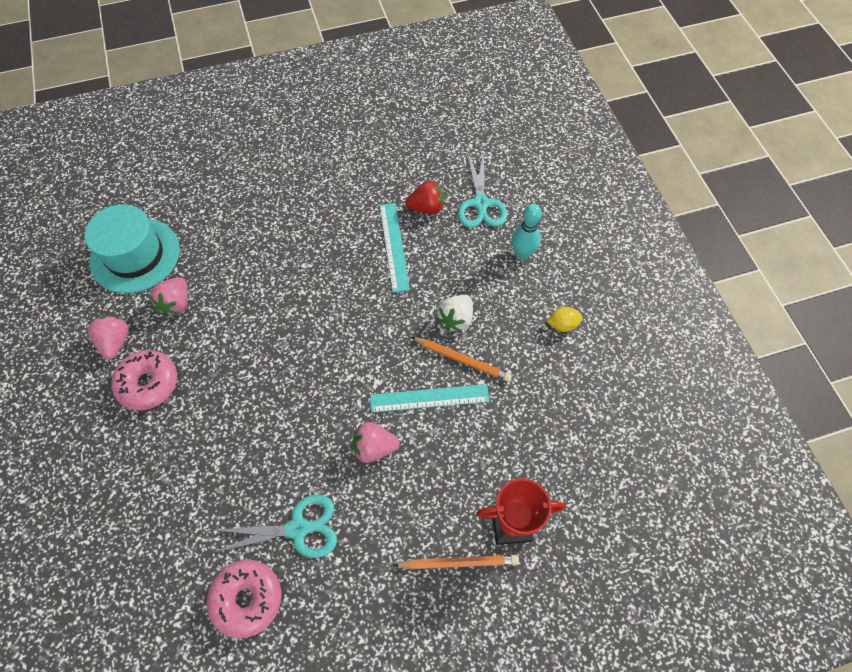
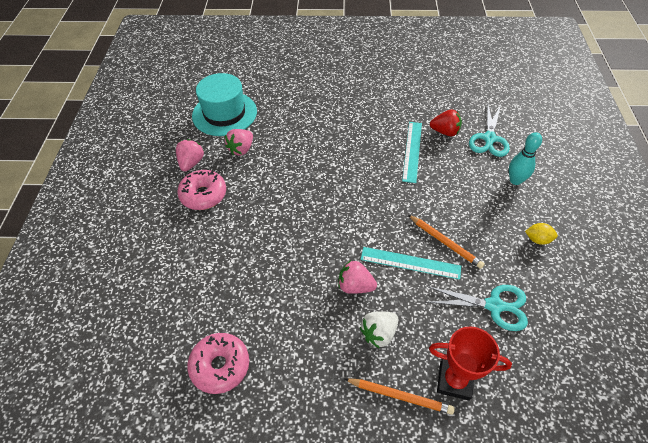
camera: 20 degrees right, 10 degrees down
turquoise scissors [213,494,337,558] -> turquoise scissors moved to [427,285,528,331]
white strawberry [437,295,473,332] -> white strawberry moved to [360,311,398,349]

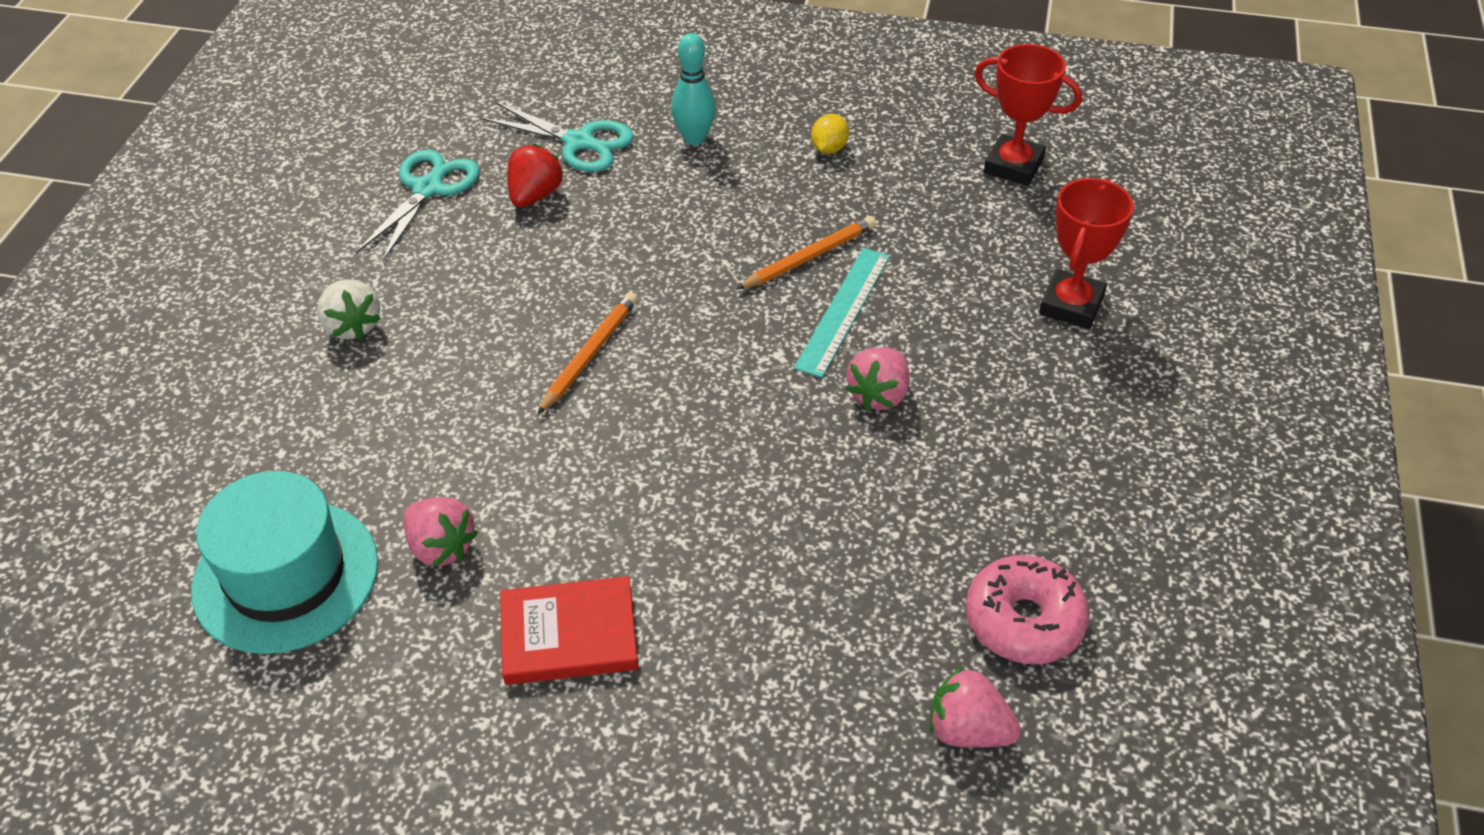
camera: 80 degrees left, 5 degrees down
pink strawberry [176,139,204,171] -> pink strawberry moved to [930,667,1021,748]
pink donut [177,170,226,210] -> red book [500,576,638,685]
orange pencil [345,378,455,415] -> orange pencil moved to [537,292,638,414]
white strawberry [360,311,398,349] -> white strawberry moved to [317,279,381,340]
turquoise ruler [402,122,422,183] -> none
turquoise scissors [427,285,528,331] -> turquoise scissors moved to [356,150,480,261]
none -> red trophy [974,44,1082,186]

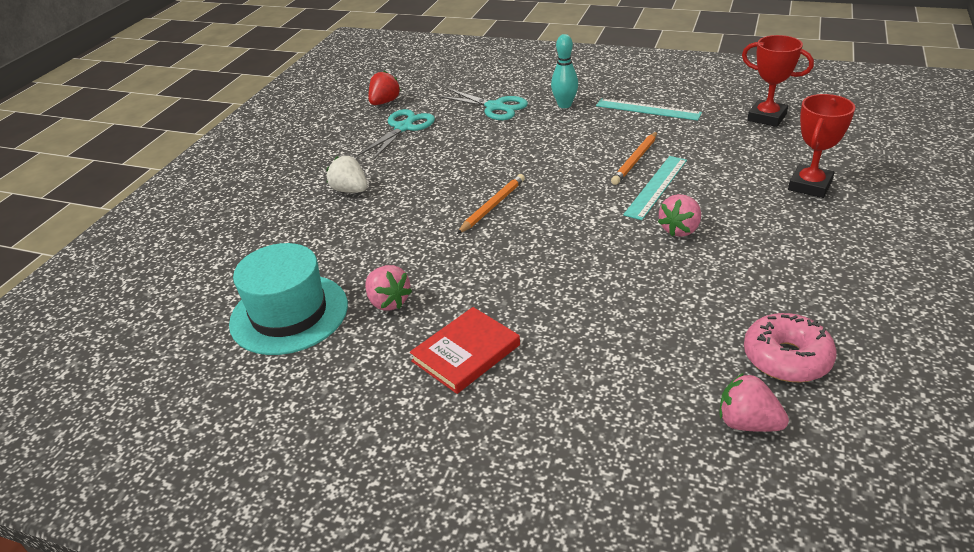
camera: 10 degrees right, 10 degrees down
white strawberry [317,279,381,340] -> white strawberry turned 150 degrees clockwise [326,156,367,193]
red book [500,576,638,685] -> red book turned 45 degrees counterclockwise [410,307,520,394]
red strawberry [508,144,564,208] -> red strawberry moved to [368,71,401,105]
orange pencil [737,216,876,289] -> orange pencil turned 150 degrees clockwise [611,132,657,185]
yellow lemon [811,114,849,154] -> turquoise ruler [596,98,702,121]

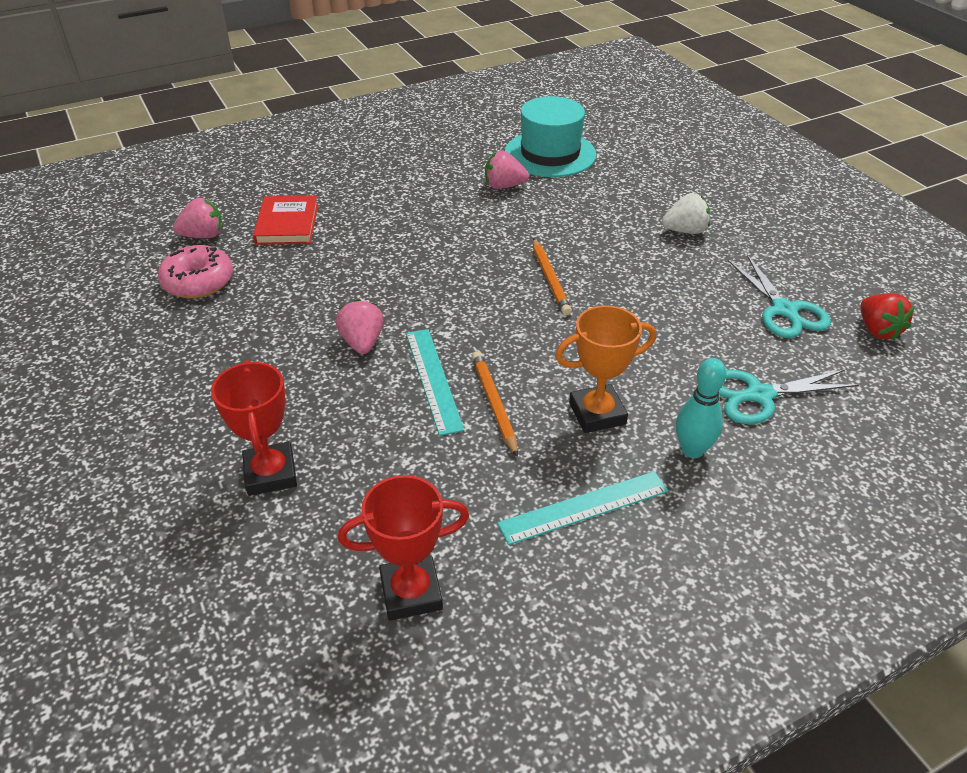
camera: 130 degrees right, 5 degrees up
red book [410,307,520,394] -> red book moved to [253,195,318,245]
none -> orange trophy [555,305,656,433]

